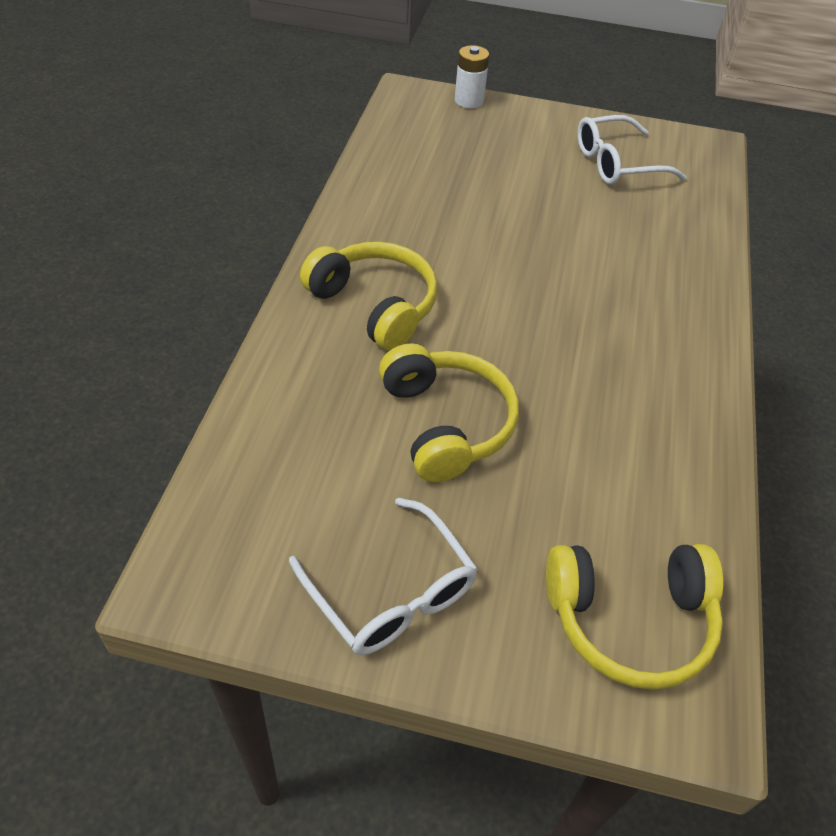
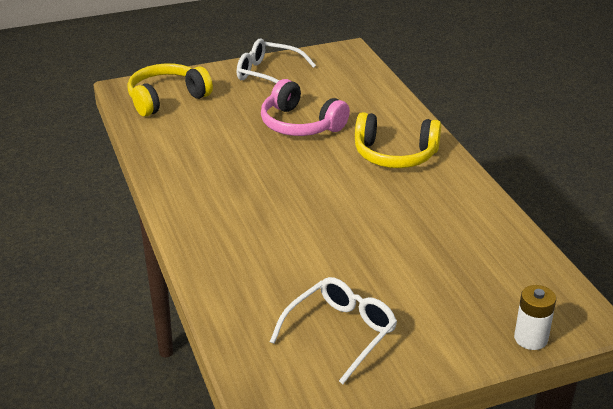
camera: 150 degrees right, 15 degrees down
yellow headphones [379,343,519,482] -> pink headphones [261,79,350,136]

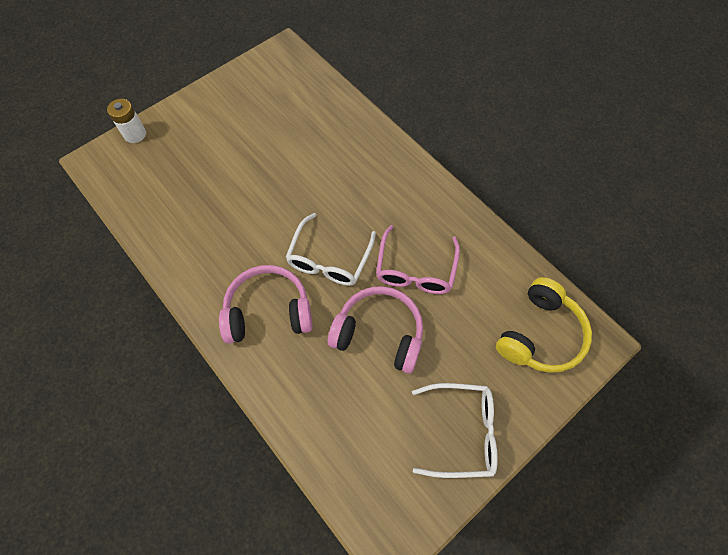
camera: 160 degrees right, 30 degrees up
white glasses [270,277,397,384] -> white glasses moved to [285,213,376,286]
yellow headphones [355,112,441,168] -> pink headphones [219,265,313,344]
none -> pink glasses [376,225,460,294]

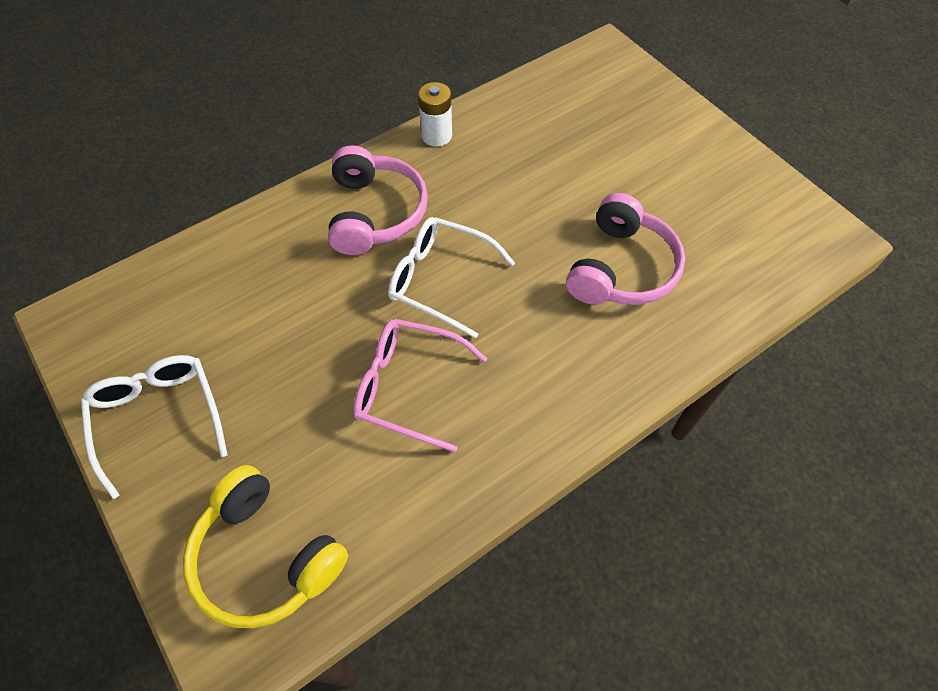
camera: 95 degrees right, 5 degrees down
white battery [107,99,146,143] -> white battery moved to [418,82,452,147]
pink headphones [328,286,423,374] -> pink headphones moved to [566,193,685,305]
white glasses [412,383,498,478] -> white glasses turned 150 degrees clockwise [81,355,228,499]

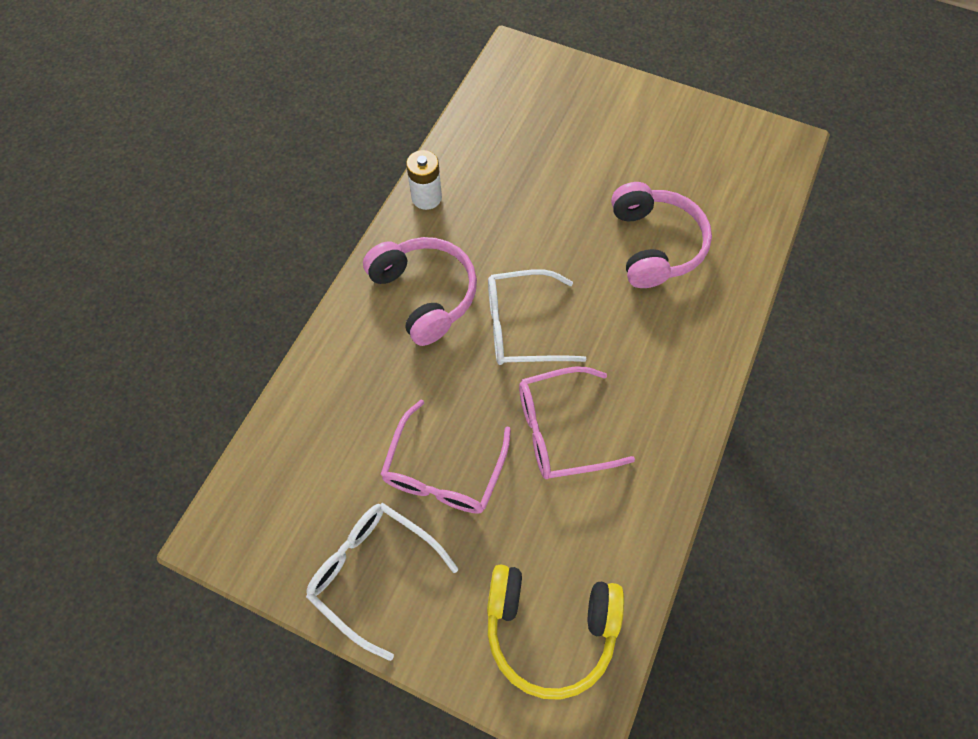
camera: 30 degrees left, 5 degrees up
none -> pink glasses [380,400,511,514]

